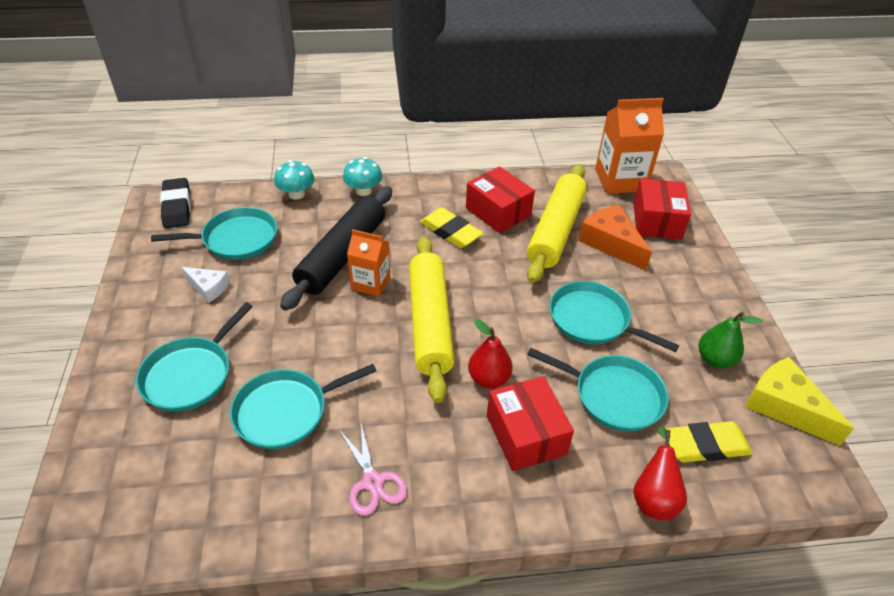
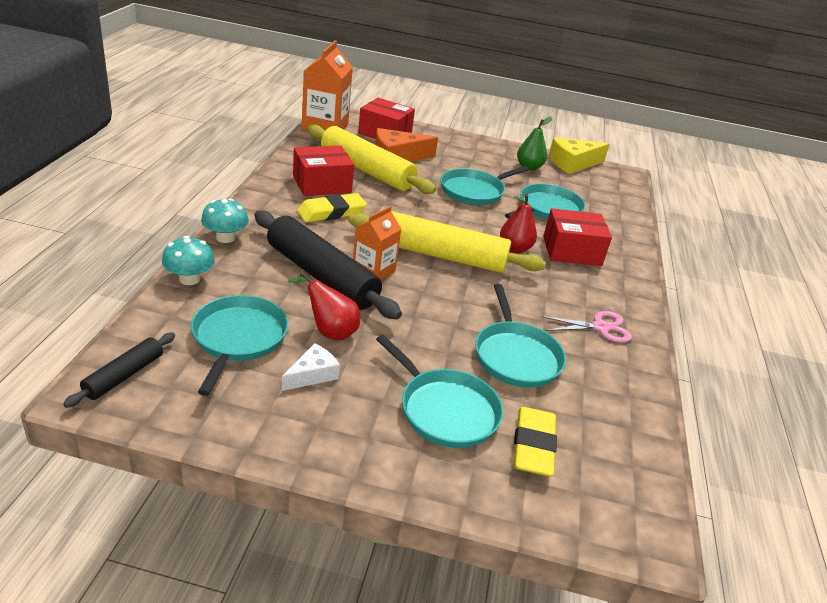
camera: 75 degrees left, 10 degrees down
black eraser [160,178,190,228] -> black rolling pin [63,332,175,408]
red pear [633,426,687,520] -> red pear moved to [288,272,360,341]
yellow eraser [666,421,752,463] -> yellow eraser moved to [513,407,557,476]

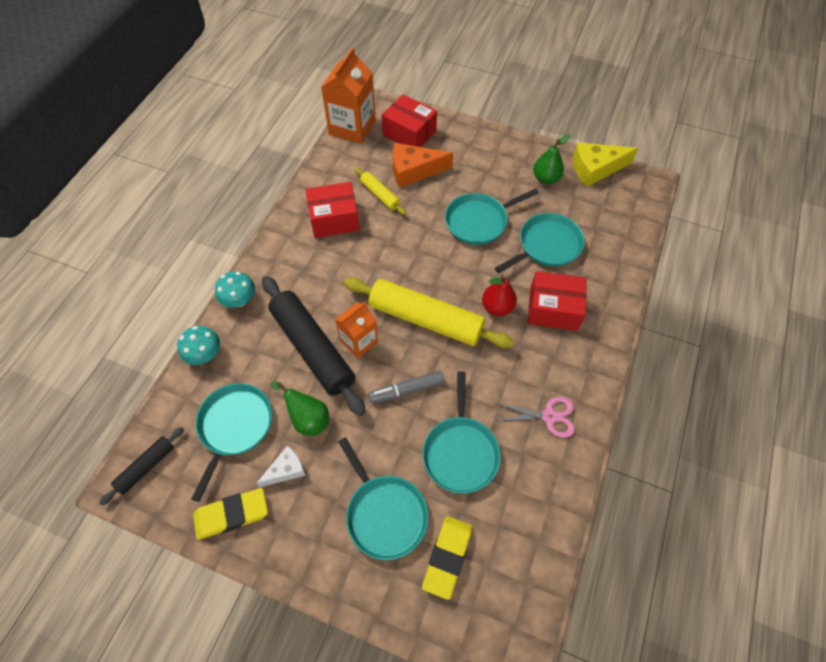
camera: 15 degrees right, 25 degrees up
red pear [288,272,360,341] -> green pear [270,381,329,436]
yellow eraser [297,193,367,223] -> yellow eraser moved to [193,488,268,540]
yellow rolling pin [307,124,436,194] -> yellow rolling pin [355,167,406,215], size x0.49
none -> grey marker [369,371,444,404]

